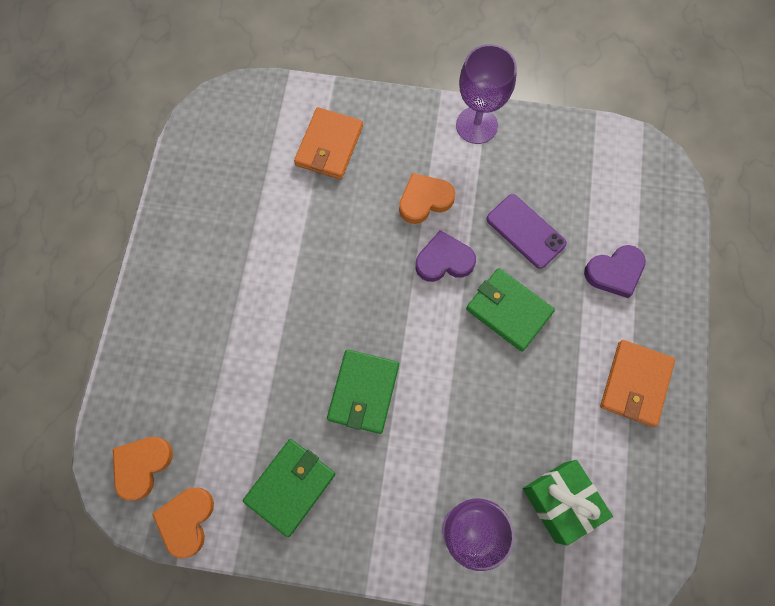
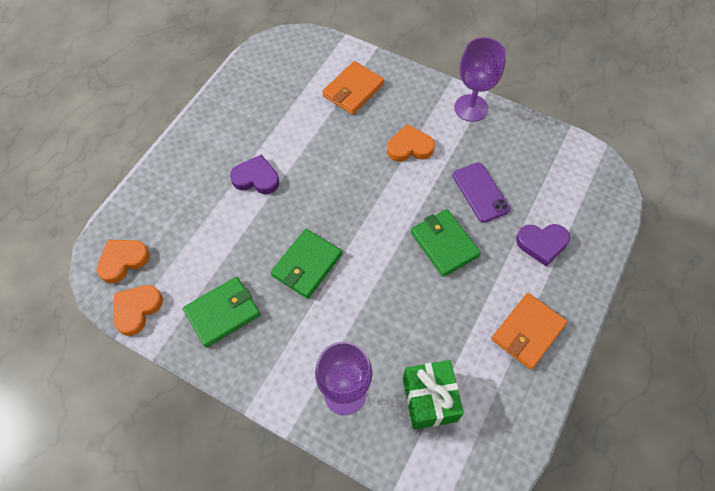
camera: 20 degrees right, 10 degrees down
purple heart [415,230,476,282] -> purple heart moved to [230,155,279,194]

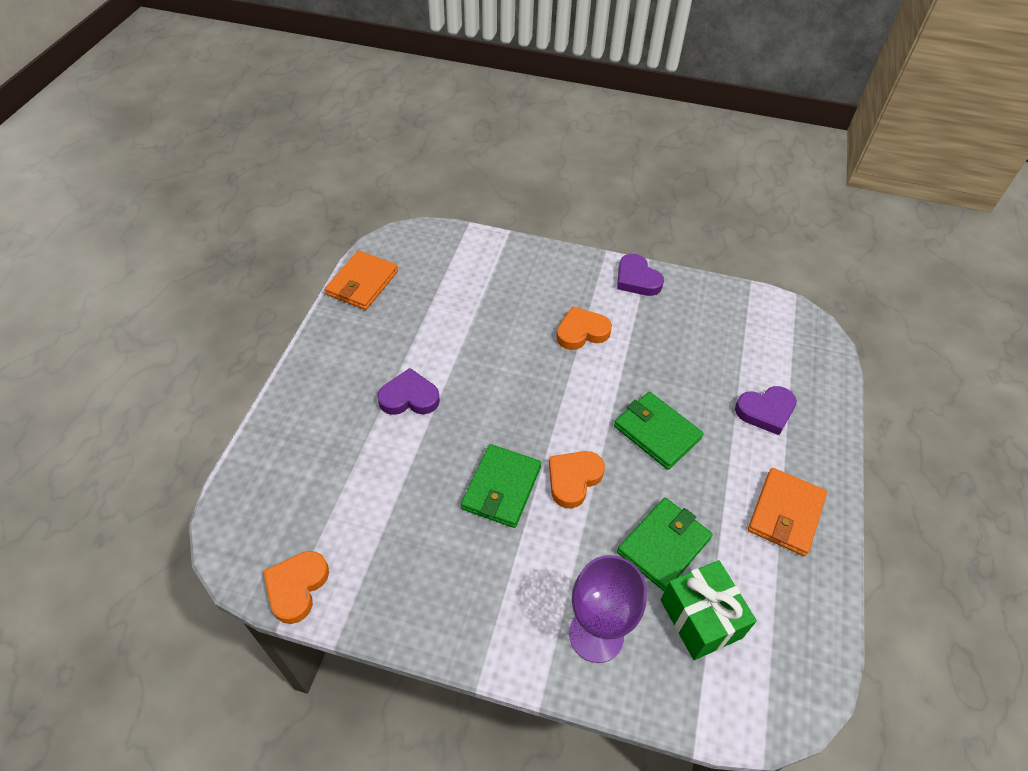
camera: 15 degrees left, 10 degrees down
orange heart [96,239,150,283] -> orange heart moved to [549,451,605,509]
green wallet [183,277,261,348] -> green wallet moved to [617,498,713,591]
orange wallet [322,61,384,115] -> orange wallet moved to [325,250,398,310]
purple phone [453,162,510,223] -> none
purple goblet [455,37,506,122] -> purple heart [617,254,664,296]

